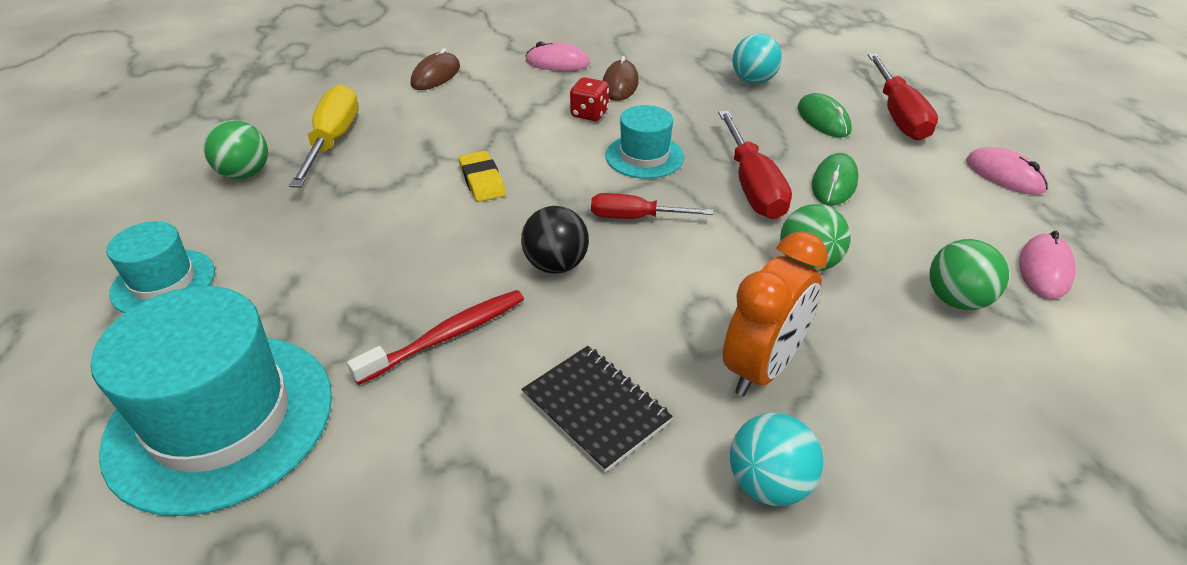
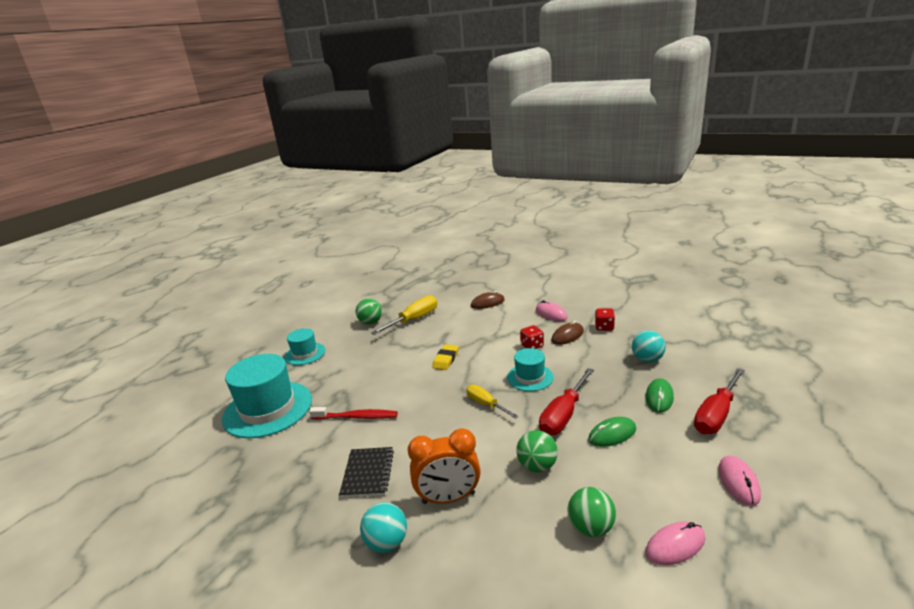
camera: 45 degrees right, 15 degrees down
black ball [521,206,589,274] -> none
red screwdriver [591,193,713,219] -> yellow screwdriver [466,385,519,419]
none -> red dice [595,308,615,331]

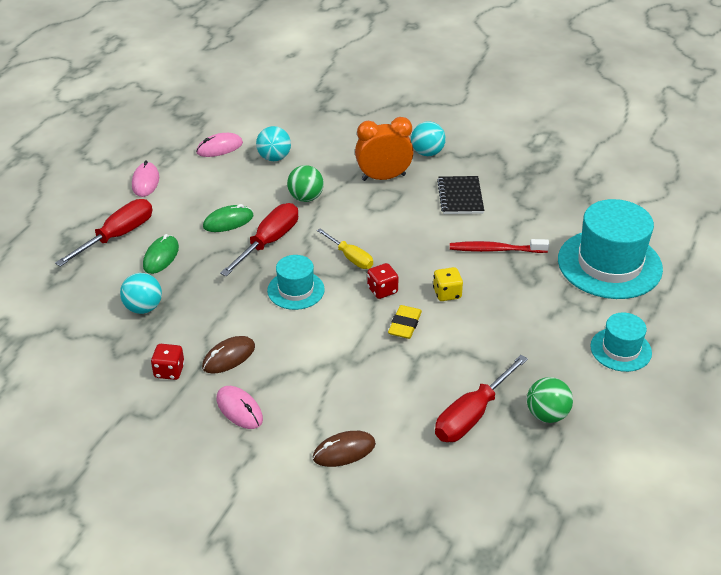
camera: 175 degrees right, 15 degrees up
yellow screwdriver [371,295,437,335] -> red screwdriver [435,355,528,442]
red dice [520,325,544,349] -> red dice moved to [367,263,399,299]
green ball [568,487,616,537] -> turquoise ball [256,126,291,161]
none -> yellow dice [433,267,463,301]

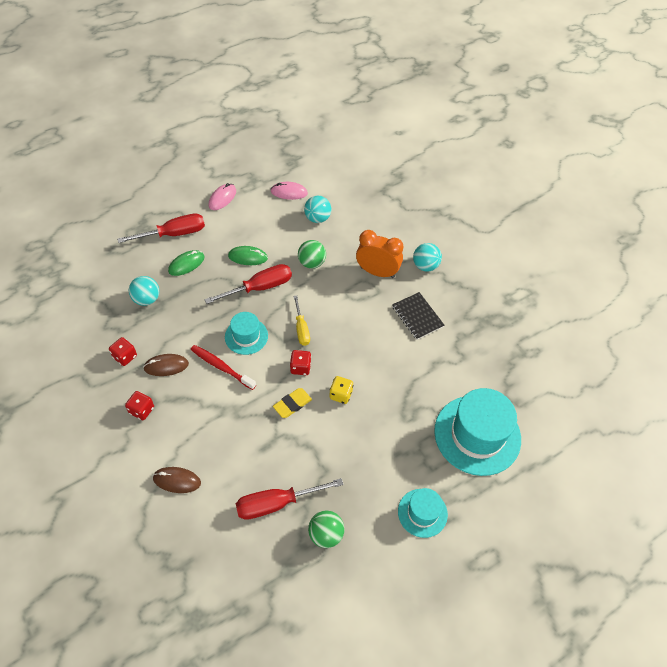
camera: 30 degrees right, 15 degrees up
pink mouse [217,386,263,429] -> red dice [125,391,154,420]
black notebook [437,176,484,214] -> black notebook turned 60 degrees counterclockwise [392,292,445,340]
red toothbrush [450,239,549,253] -> red toothbrush moved to [191,345,256,390]

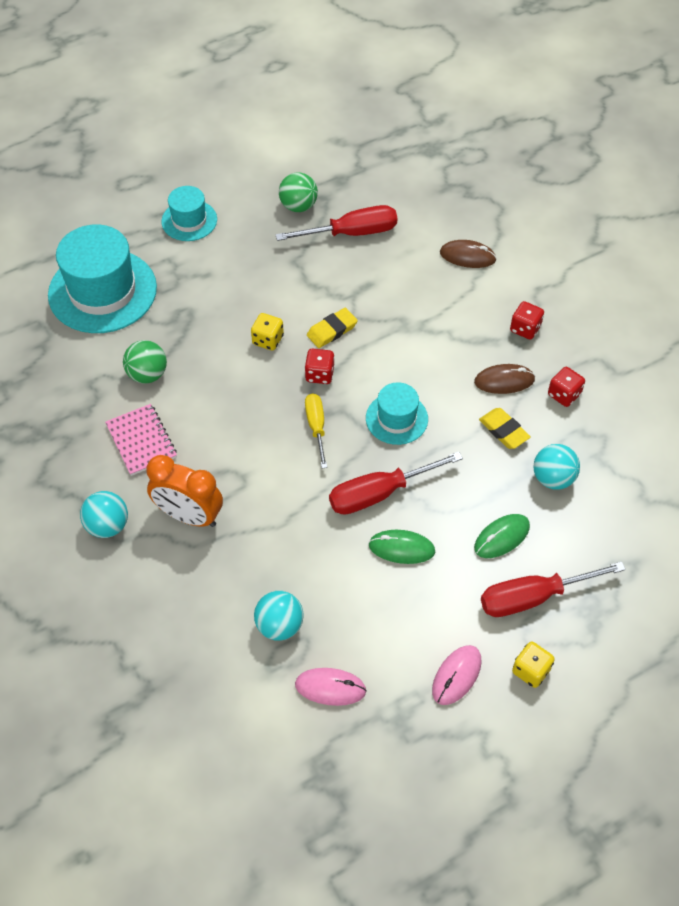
camera: 175 degrees left, 0 degrees up
red toothbrush [191,345,256,390] -> none
green ball [298,240,326,269] -> green ball moved to [123,340,167,384]
black notebook [392,292,445,340] -> pink notebook [105,404,177,476]
none -> yellow eraser [479,408,531,449]
none -> yellow dice [512,642,555,688]

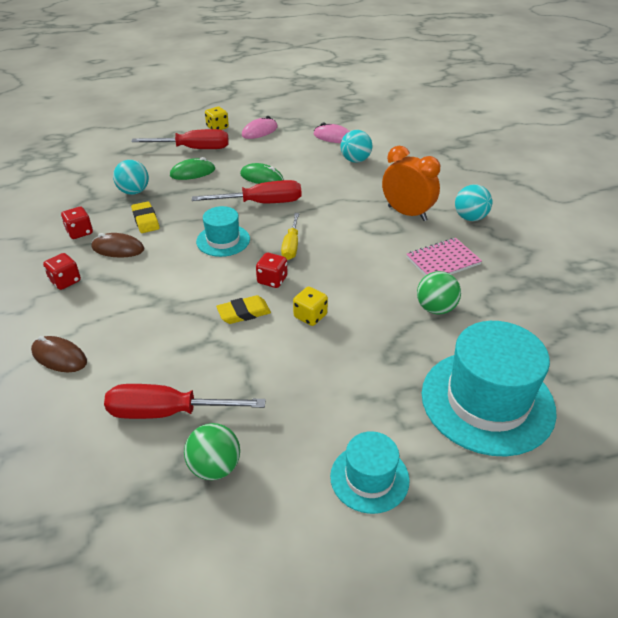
camera: 165 degrees left, 15 degrees down
pink notebook [105,404,177,476] -> pink notebook turned 75 degrees clockwise [407,238,482,276]

